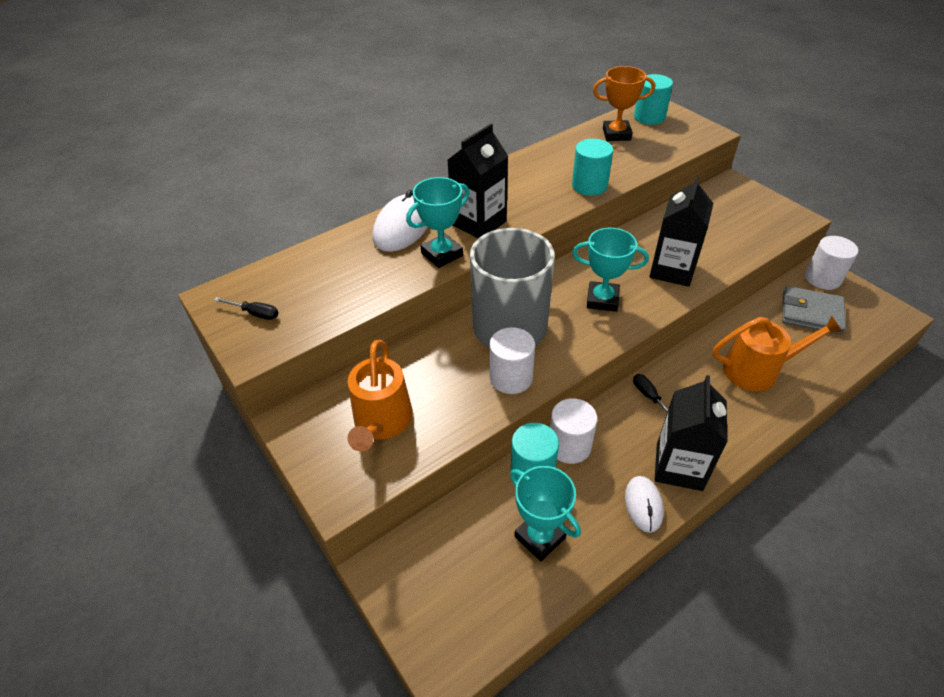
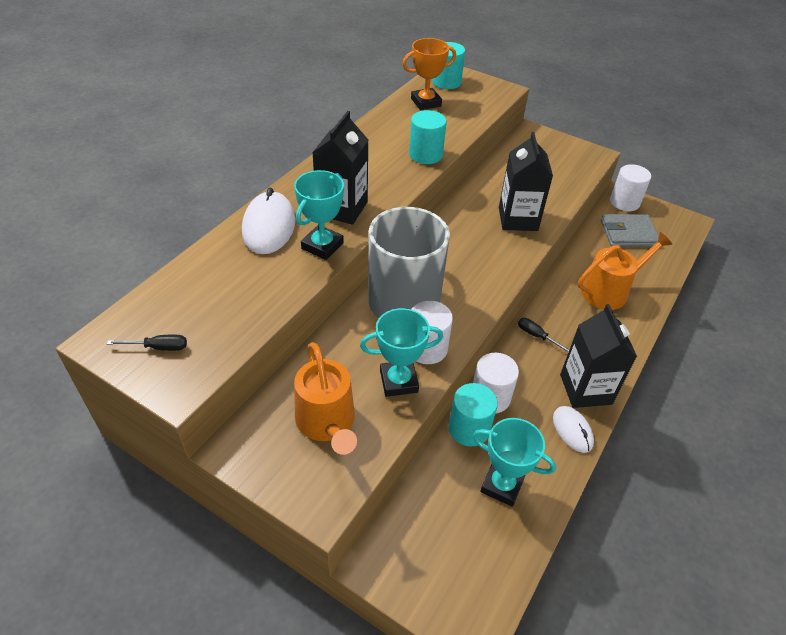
camera: 25 degrees left, 0 degrees up
turquoise trophy [572,228,649,312] -> turquoise trophy moved to [360,308,443,397]

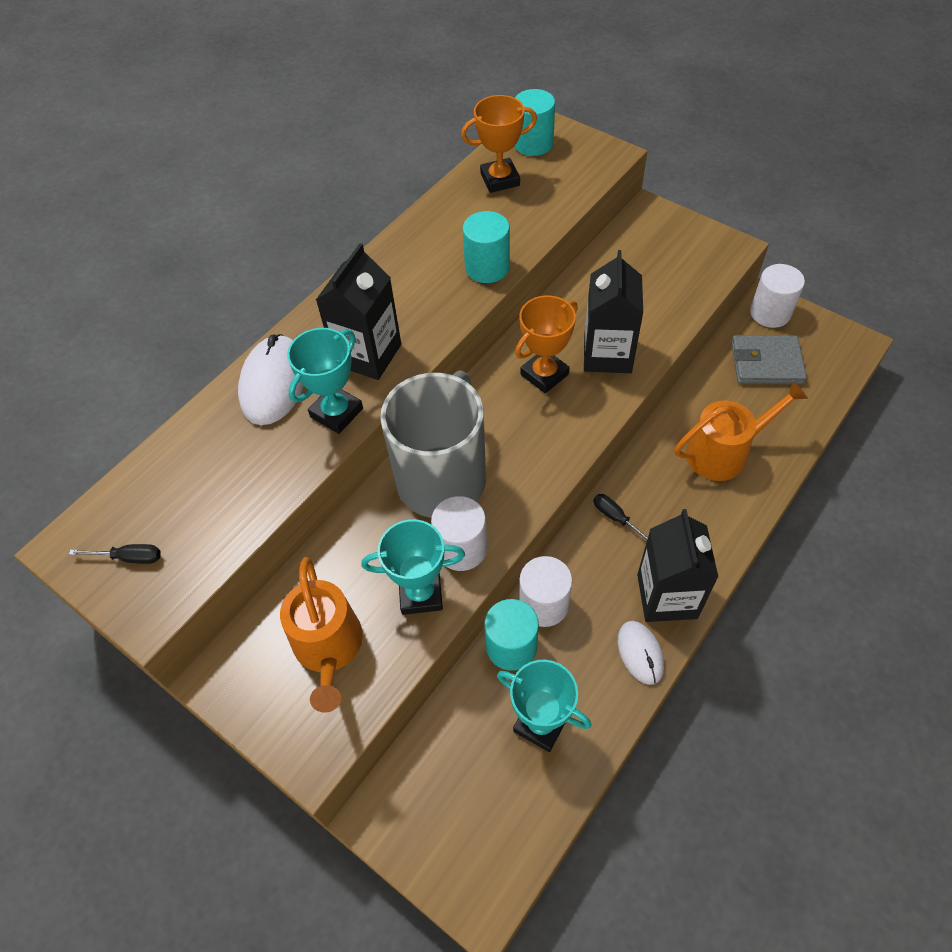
camera: 10 degrees right, 10 degrees up
none -> orange trophy [515,295,578,393]

